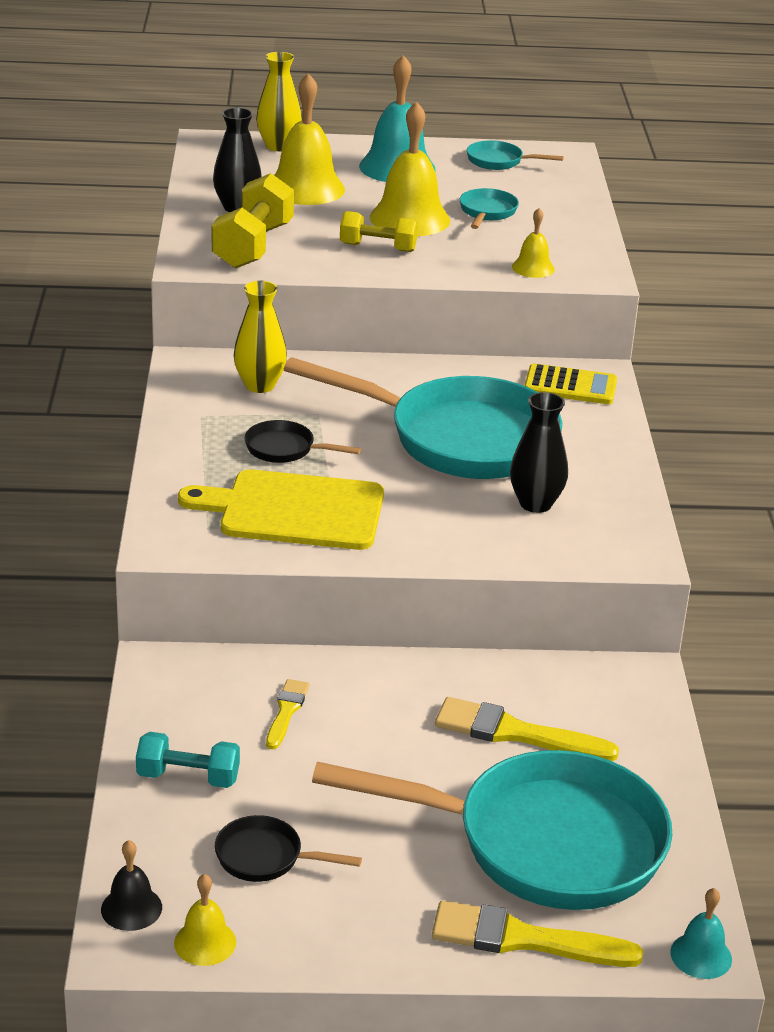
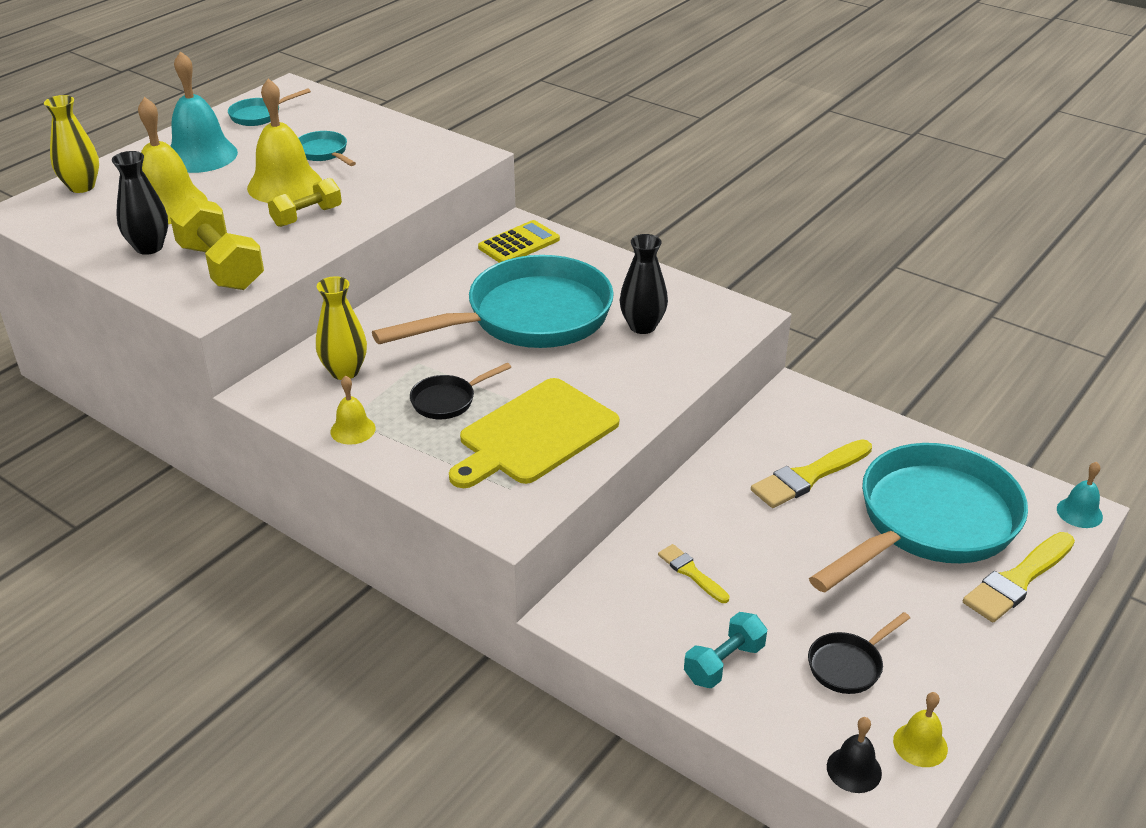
camera: 50 degrees left, 5 degrees up
yellow bell [512,208,555,278] -> yellow bell moved to [330,375,376,445]

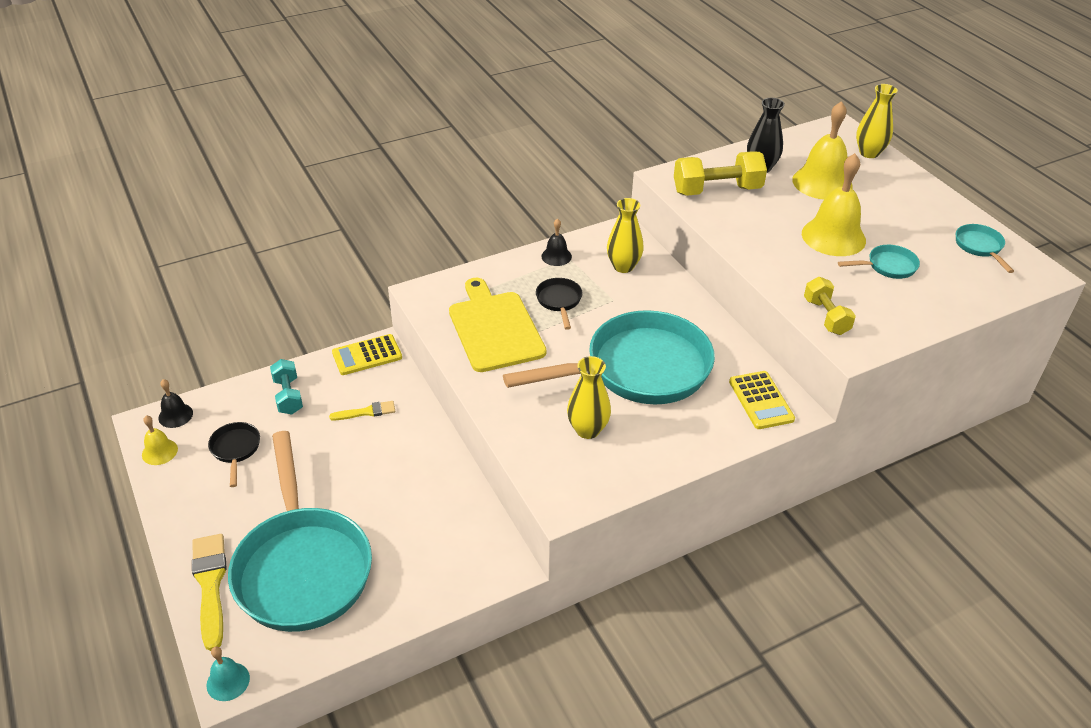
camera: 115 degrees right, 5 degrees up
turquoise bell [171,51,238,173] -> none
yellow dumbbell [268,178,342,227] -> yellow dumbbell moved to [804,277,856,335]
yellow bell [330,375,376,445] -> black bell [541,218,572,266]
turquoise pan [372,255,614,348] -> turquoise pan turned 105 degrees counterclockwise [503,310,715,404]
black vase [620,234,668,334] -> yellow vase [567,356,611,439]
yellow brush [751,439,872,508] -> none
none -> yellow calculator [332,334,402,375]

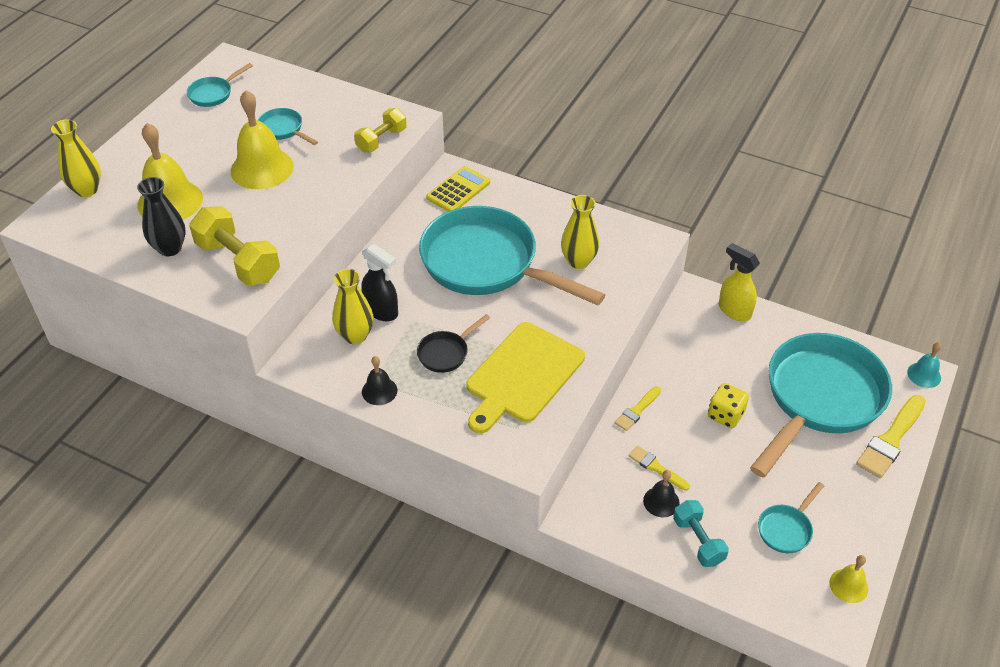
camera: 125 degrees left, 5 degrees up
black bell [158,379,193,428] -> black bell moved to [643,470,680,517]
black pan [208,422,260,487] -> turquoise pan [758,482,824,553]
turquoise dumbbell [270,359,303,414] -> turquoise dumbbell turned 60 degrees counterclockwise [673,500,729,567]
yellow calculator [332,334,402,375] -> none
none -> black spray bottle [361,243,398,321]
none -> yellow brush [615,386,661,431]
none -> yellow dice [708,383,749,428]
none -> yellow spray bottle [719,243,760,321]

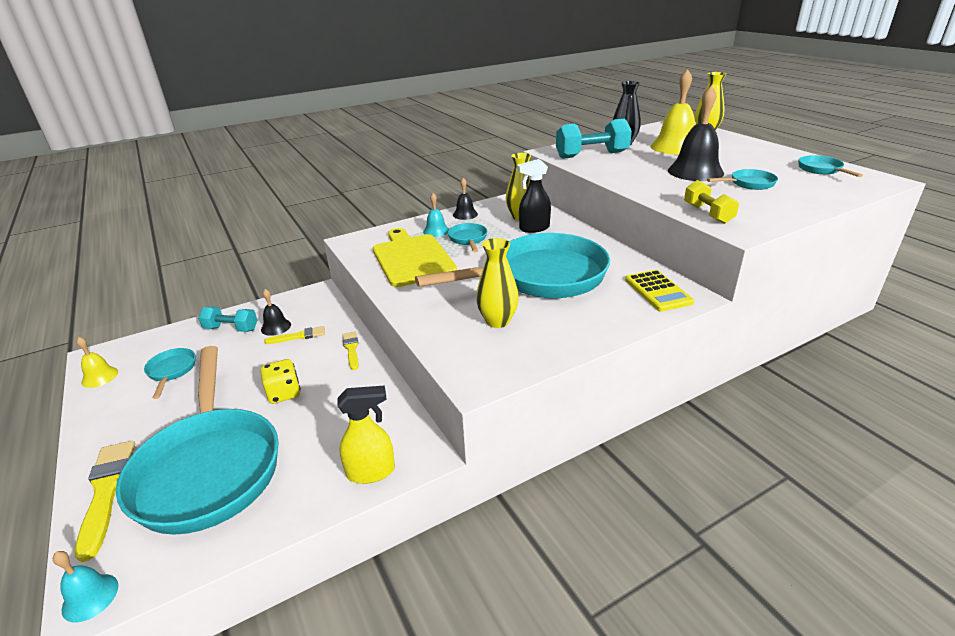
camera: 125 degrees right, 15 degrees down
yellow dumbbell [189,206,280,286] -> turquoise dumbbell [556,119,632,159]
yellow bell [231,90,294,189] -> black bell [668,85,724,181]
black pan [417,314,490,373] -> turquoise pan [448,223,487,252]
none -> turquoise bell [423,193,449,237]

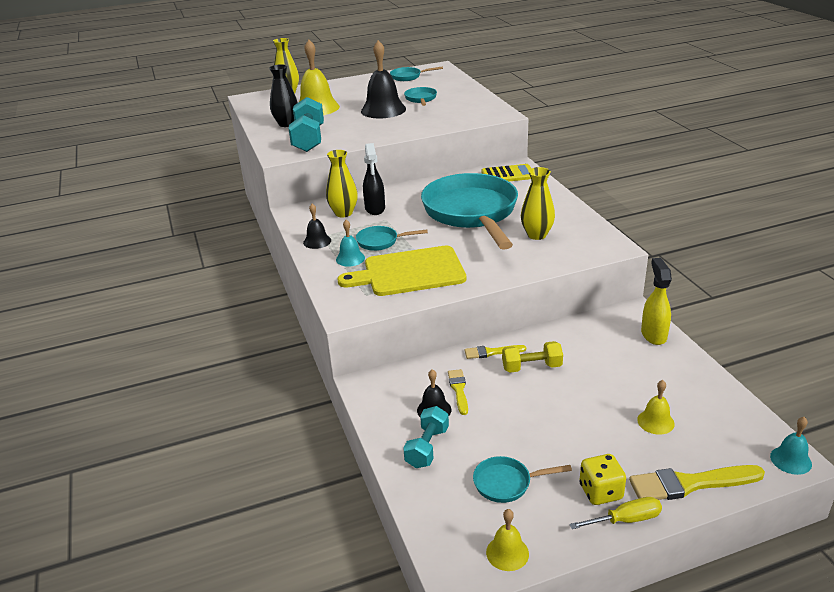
camera: 80 degrees left, 0 degrees up
turquoise pan [116,346,279,535] -> yellow bell [637,380,675,435]
yellow dice [260,359,301,404] -> yellow dice moved to [579,454,626,505]
yellow dumbbell [684,180,739,224] -> yellow dumbbell moved to [502,341,563,373]
none -> yellow screwdriver [569,497,662,529]

